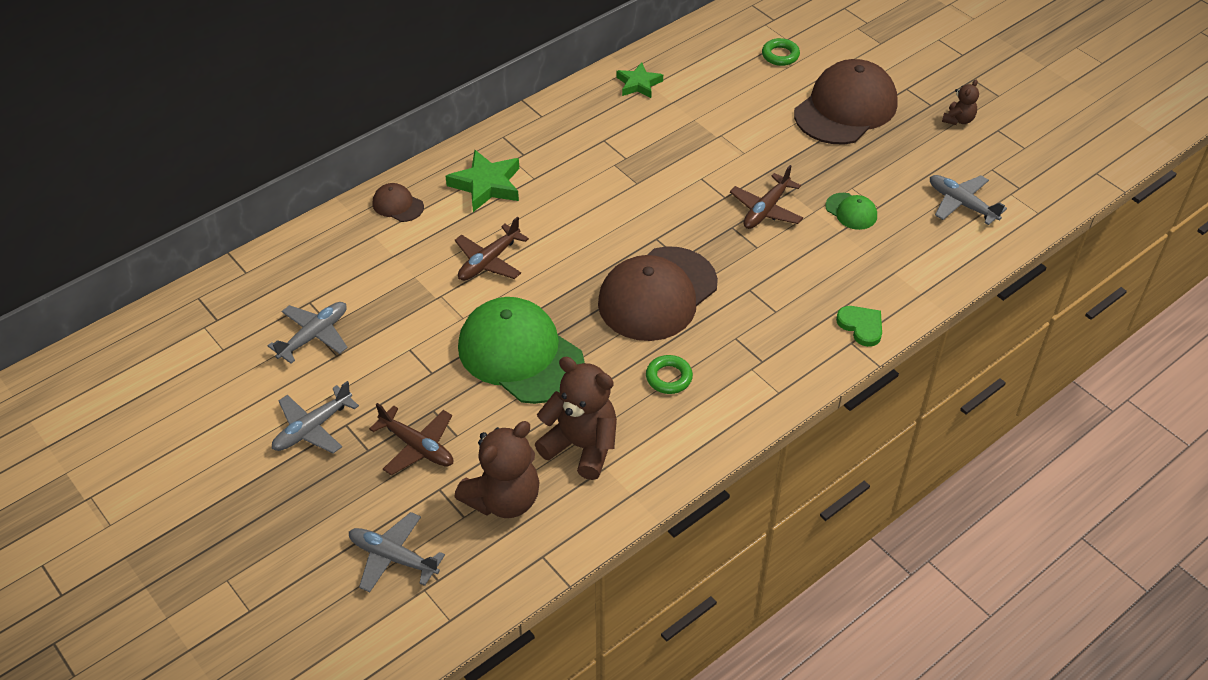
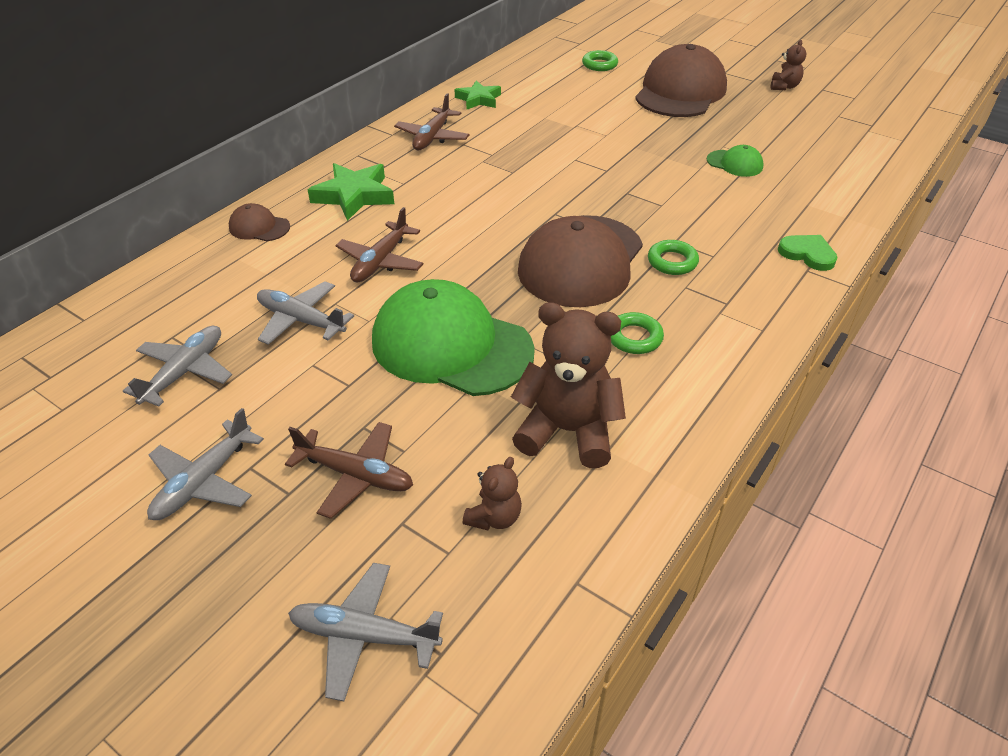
camera: 15 degrees left, 5 degrees down
brown teddy bear [454,421,539,518] -> brown teddy bear [463,457,522,530], size x0.50
brown plane [730,165,803,229] -> brown plane moved to [394,93,469,150]
grey plane [930,175,1007,225] -> grey plane moved to [257,281,354,345]
none -> green ring [648,240,699,275]

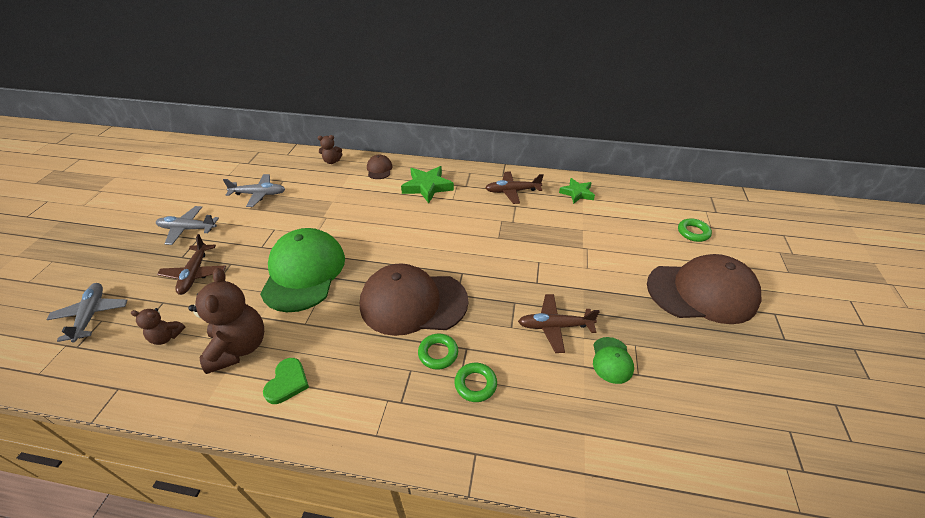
camera: 65 degrees right, 0 degrees up
grey plane [257,281,354,345] -> none
brown plane [335,207,424,283] -> brown plane moved to [518,294,600,353]
green ring [611,312,664,354] -> green ring moved to [454,363,497,402]
brown teddy bear [771,40,806,90] -> brown teddy bear moved to [318,135,342,164]
green heart [778,235,838,271] -> green heart moved to [263,358,309,404]

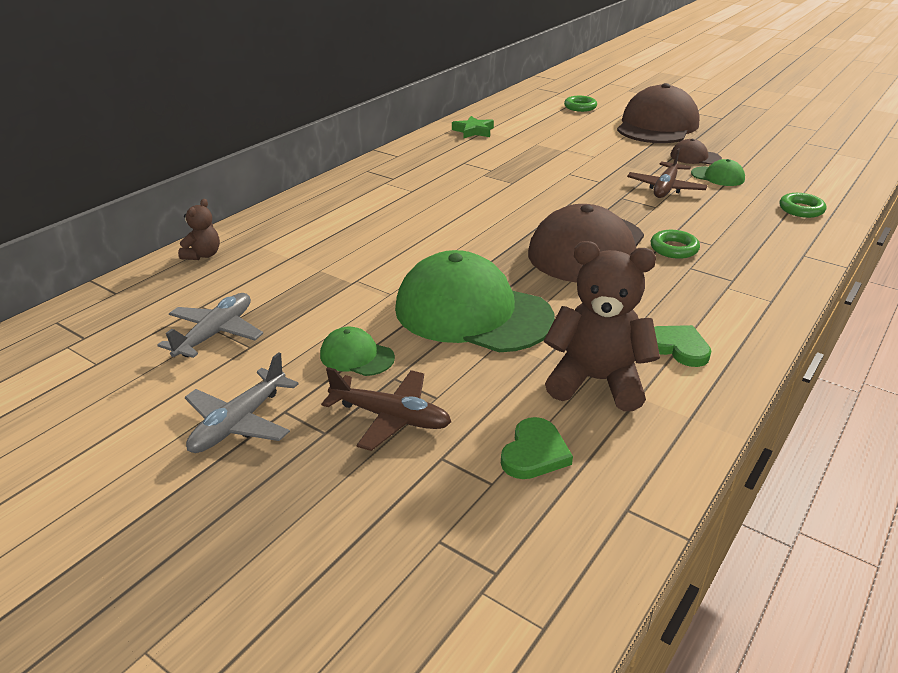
camera: 65 degrees left, 10 degrees down
grey plane [46,283,127,343] -> none
brown teddy bear [131,308,186,345] -> green heart [501,417,573,479]
brown cap [367,155,393,179] -> brown cap moved to [670,139,722,165]
green star [401,166,454,203] -> none
green ring [454,363,497,402] -> green ring moved to [779,193,826,218]
brown plane [485,171,544,204] -> none
none -> green cap [320,327,395,376]

